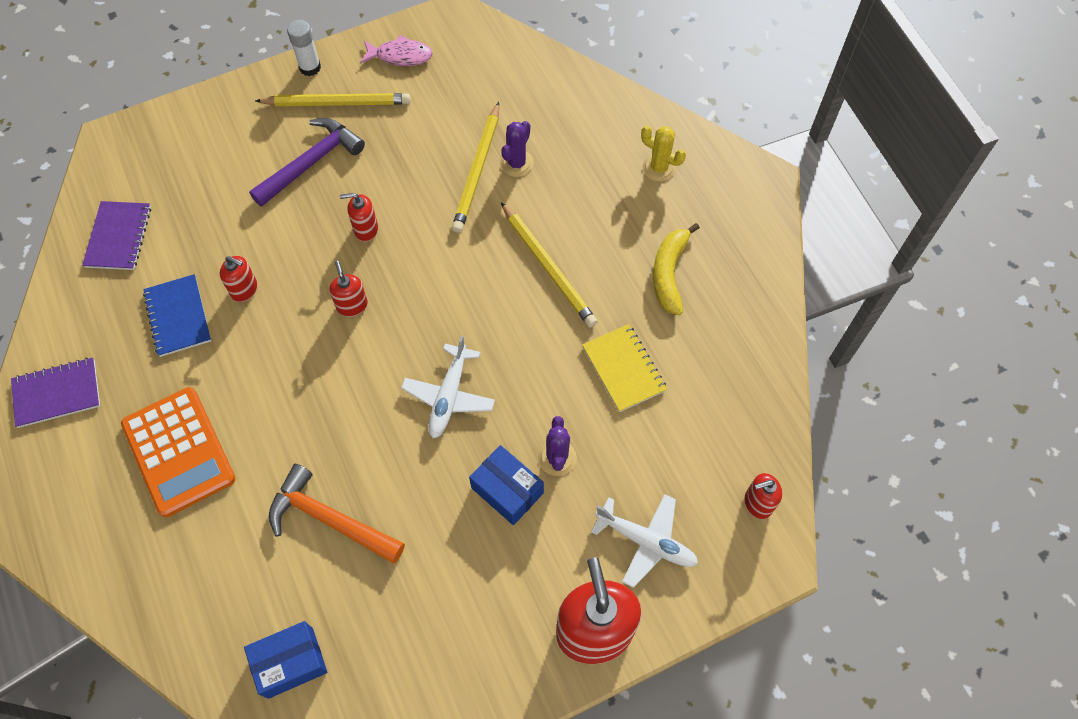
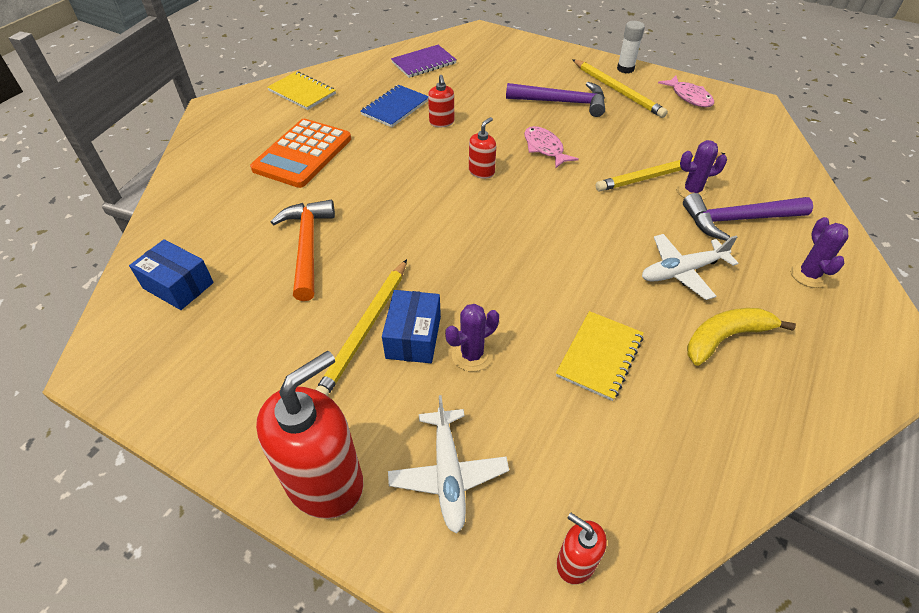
camera: 55 degrees right, 15 degrees down
purple notebook [11,358,100,428] -> yellow notebook [267,71,336,110]
red soap dispenser [340,193,378,242] -> pink fish [524,126,579,168]
white plane [401,336,495,438] -> white plane moved to [642,234,738,300]
yellow pencil [501,202,598,327] -> yellow pencil moved to [315,259,407,396]
yellow cactus [641,126,686,182] -> purple cactus [790,217,849,288]
none -> purple hammer [683,193,813,241]

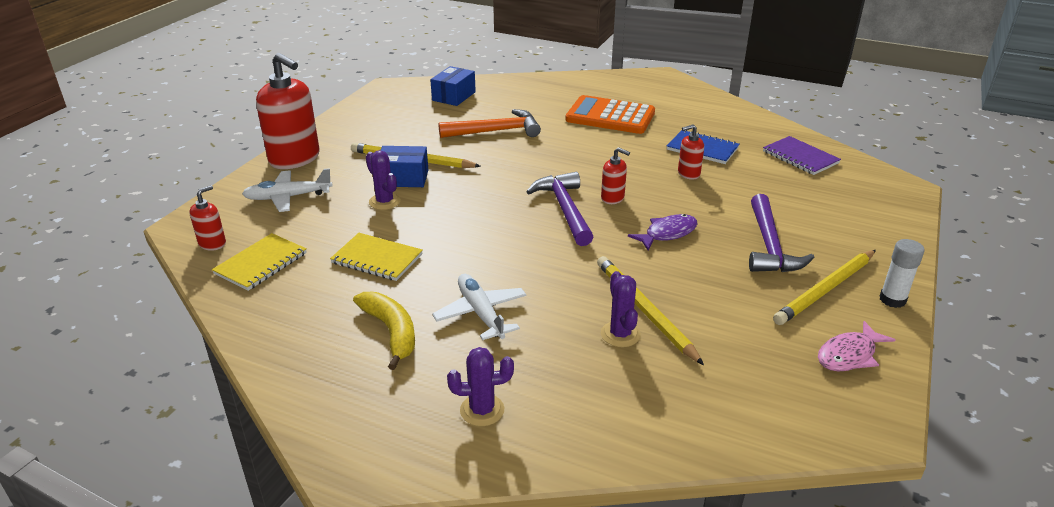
camera: 85 degrees right, 15 degrees down
yellow notebook [267,71,336,110] -> yellow notebook moved to [212,233,307,291]
pink fish [524,126,579,168] -> purple fish [628,214,697,250]
purple hammer [683,193,813,241] -> purple hammer moved to [526,172,593,246]

